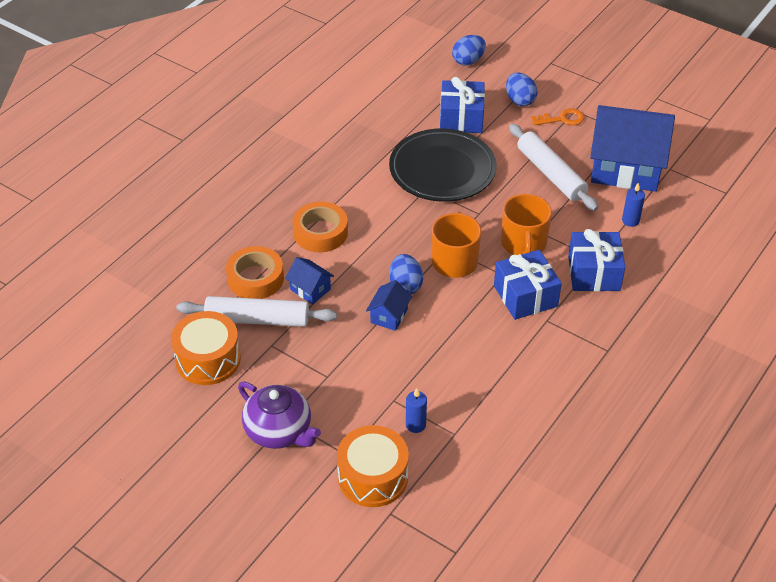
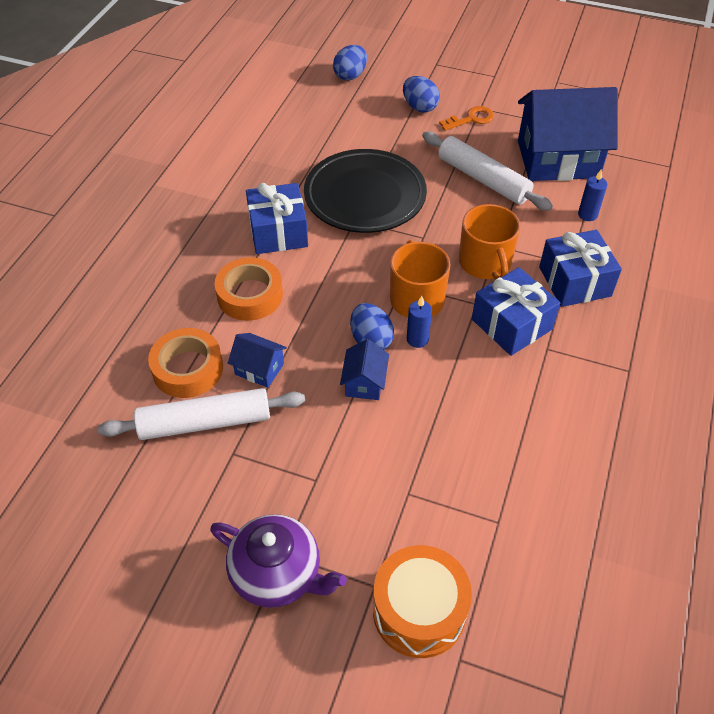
camera: 15 degrees left, 5 degrees up
orange drum [171,311,241,385] -> none
blue candle [406,388,427,433] -> blue candle moved to [407,296,432,348]
blue gift [440,77,485,133] -> blue gift moved to [246,183,308,254]

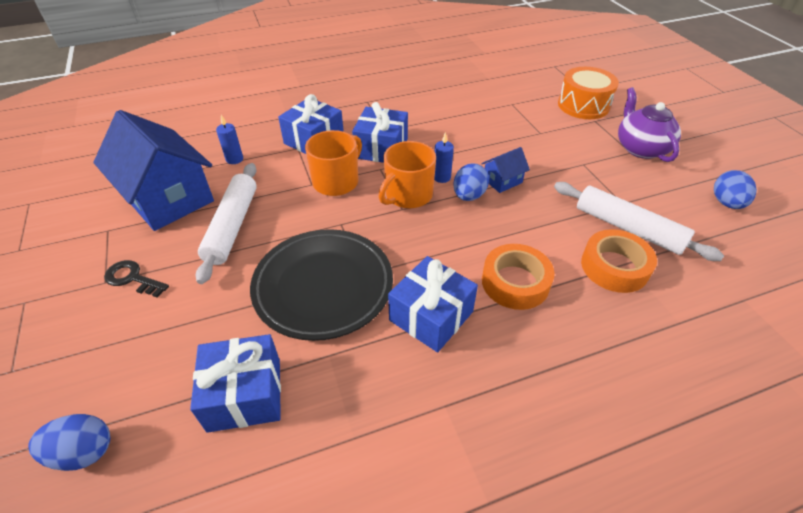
camera: 130 degrees left, 5 degrees down
blue house [228,333,287,388] -> none
blue egg [403,76,440,113] -> blue egg moved to [714,170,757,209]
orange key [439,106,494,131] -> black key [104,260,169,298]
none -> blue gift [190,334,281,433]

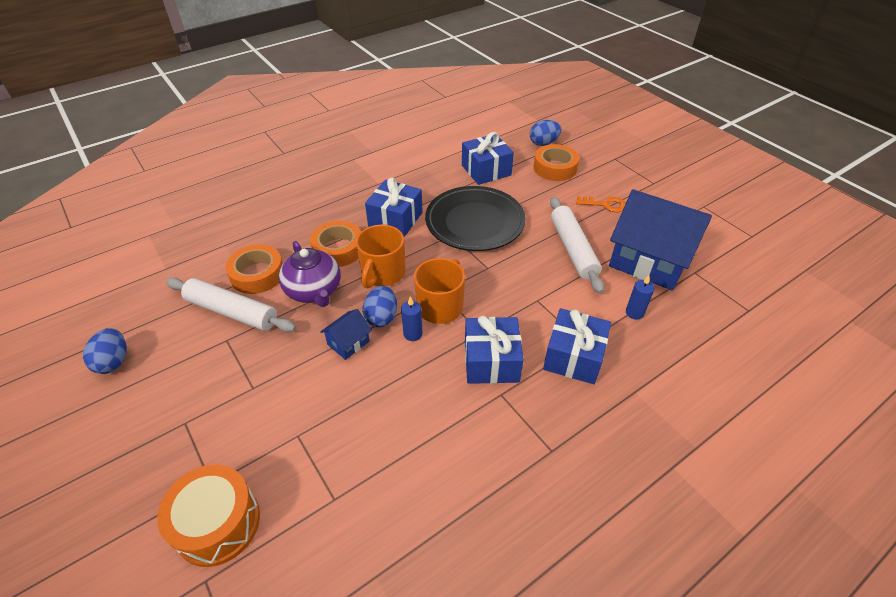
camera: 165 degrees right, 0 degrees up
black key [104,260,169,298] -> orange key [576,196,626,212]
orange mug [305,130,362,196] -> orange mug moved to [356,225,406,288]
purple teapot [618,87,681,162] -> purple teapot moved to [279,241,341,307]
none -> orange tape [533,144,579,181]

